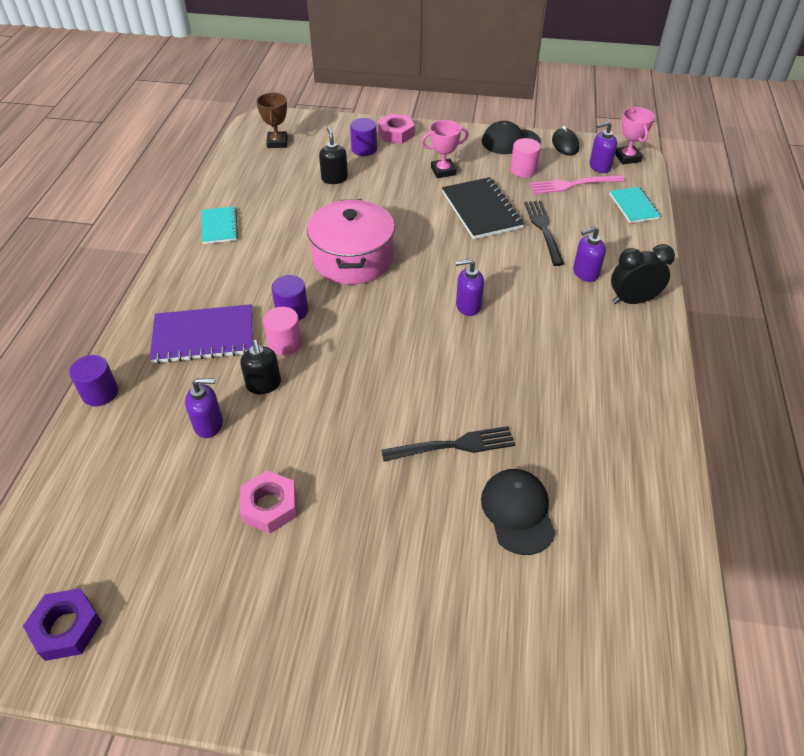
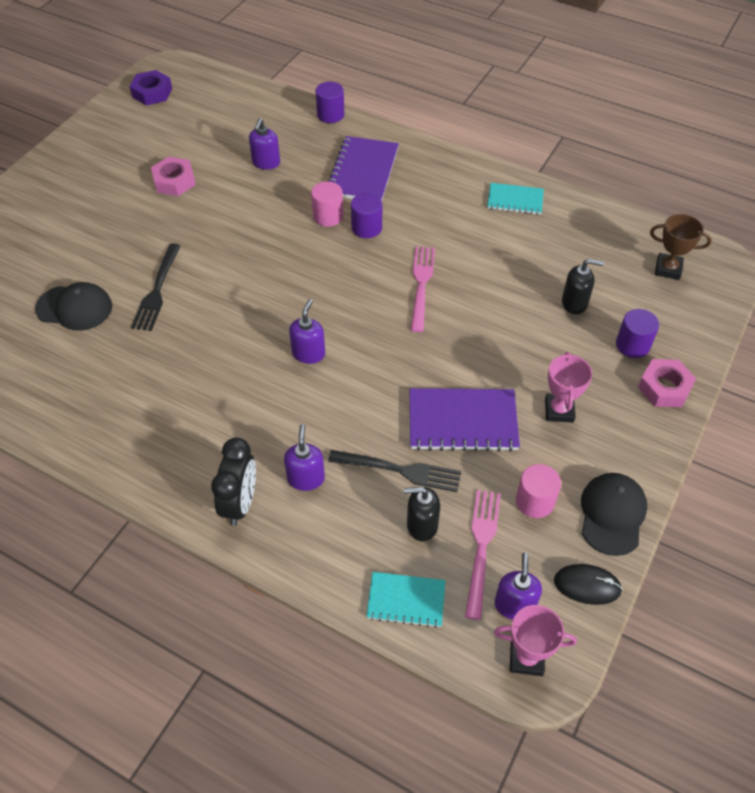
camera: 110 degrees right, 5 degrees up
black soap dispenser [240,340,281,394] -> black soap dispenser moved to [404,487,440,541]
pink pot [307,199,395,285] -> pink fork [411,246,435,332]
black notebook [442,177,524,239] -> purple notebook [410,388,520,452]

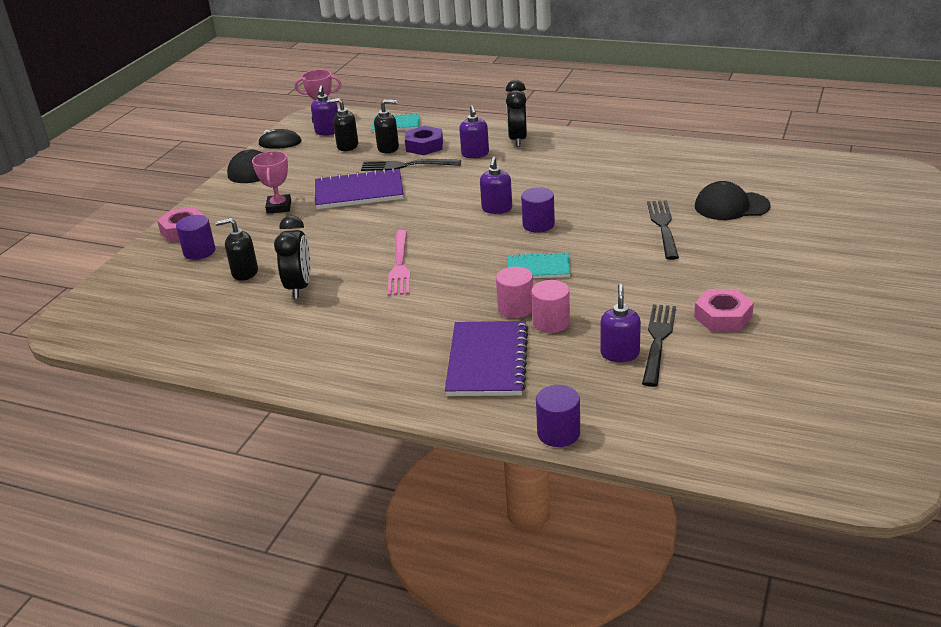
camera: 175 degrees right, 20 degrees down
purple nut [129,70,172,105] -> purple nut moved to [405,126,443,155]
purple cylinder [351,193,382,238] -> purple cylinder moved to [521,187,555,232]
pink fork [465,490,501,620] -> black soap dispenser [327,98,359,151]
turquoise notebook [487,183,544,215] -> turquoise notebook moved to [508,252,570,278]
pink cylinder [516,464,561,518] -> pink cylinder moved to [531,280,570,333]
brown trophy [650,214,712,280] -> none
none -> black clock [274,215,311,299]
none -> black fork [642,304,676,387]

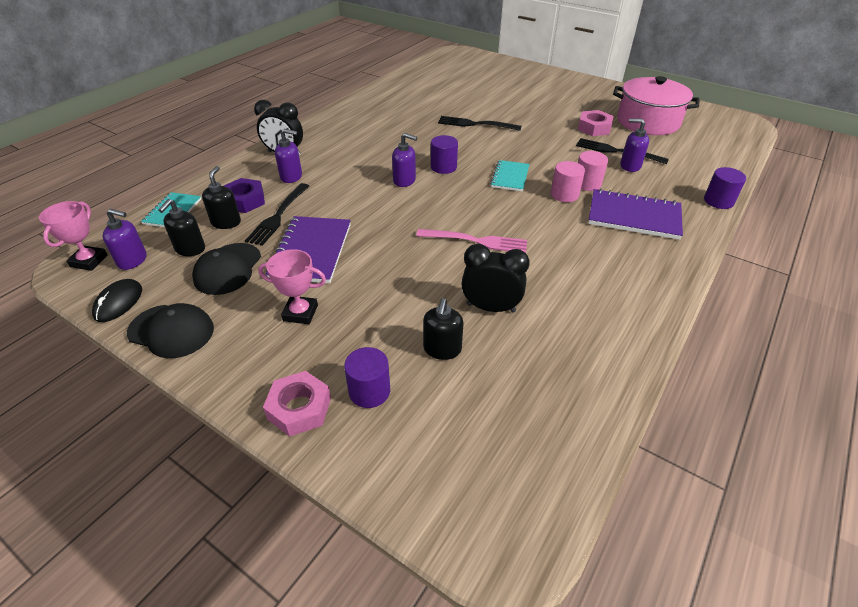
camera: 80 degrees left, 10 degrees up
black cap [695,181,771,220] -> black cap moved to [192,243,261,295]
none -> pink pot [613,76,699,135]

